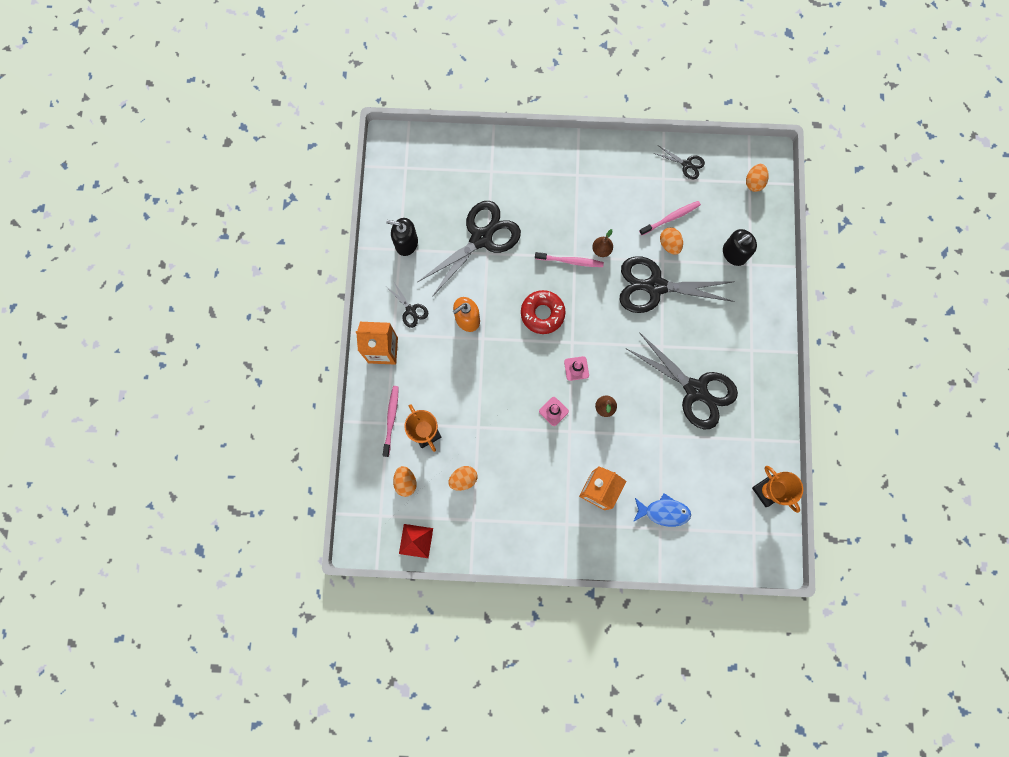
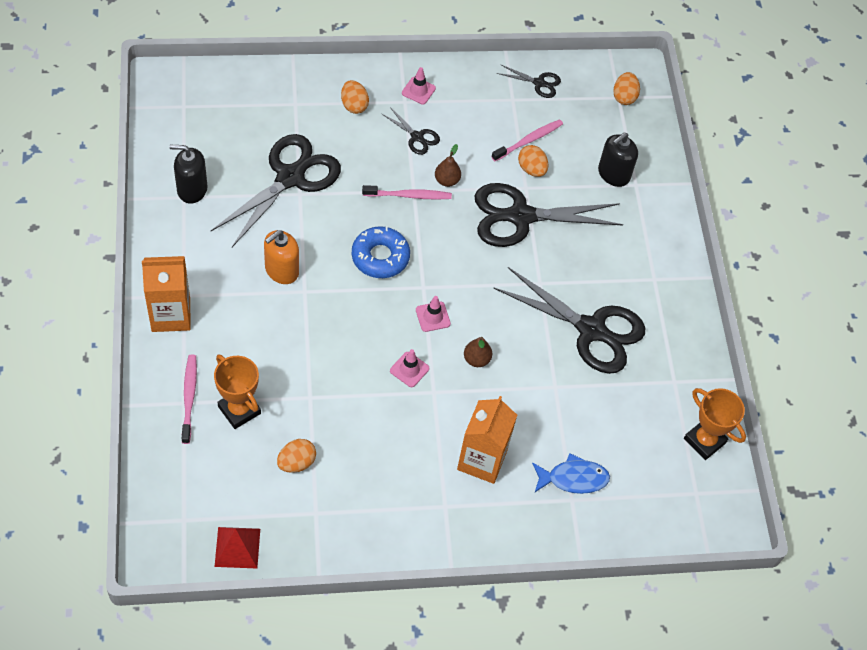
camera: 15 degrees left, 20 degrees down
black scissors [387,282,428,328] -> black scissors moved to [382,107,440,155]
orange egg [393,466,417,497] -> orange egg moved to [341,80,369,114]
red donut [521,290,566,334] -> blue donut [352,226,410,278]
none -> pink traffic cone [402,67,436,104]

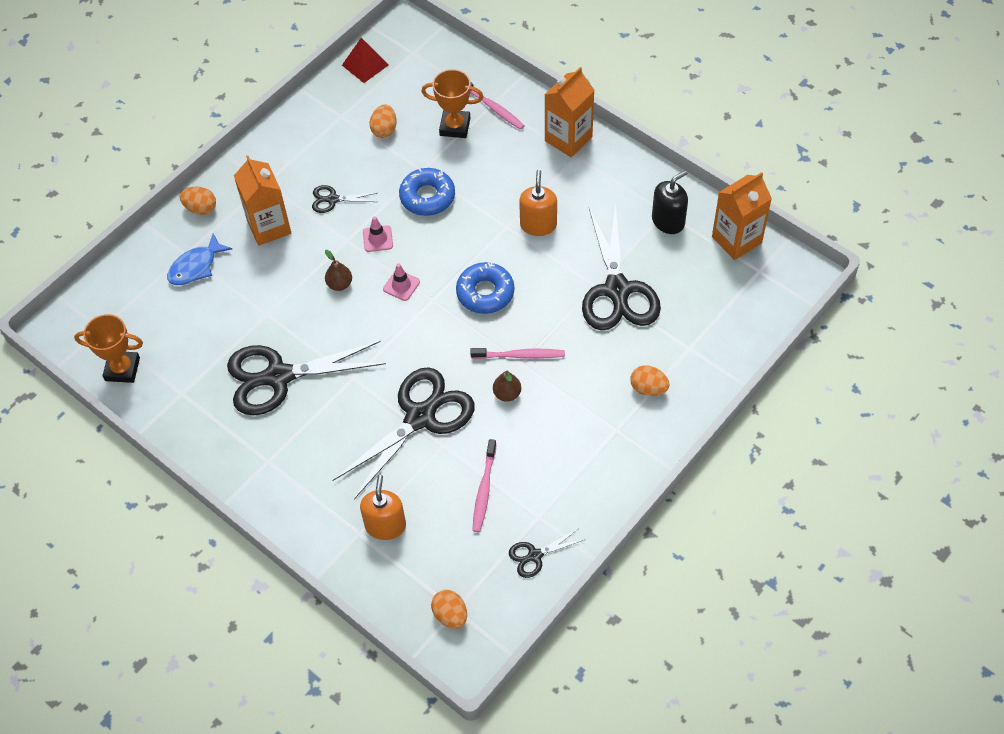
camera: 145 degrees right, 0 degrees up
pink toothbrush [362,185,452,200] -> pink toothbrush turned 135 degrees counterclockwise [470,348,565,359]
black scissors [382,107,440,155] -> black scissors moved to [312,185,377,213]
pink traffic cone [402,67,436,104] -> none
orange egg [518,145,548,177] -> orange egg moved to [180,187,216,215]
black soap dispenser [598,132,638,187] -> orange soap dispenser [360,475,406,540]
none -> blue donut [399,168,455,216]
none -> orange carton [712,172,772,260]

